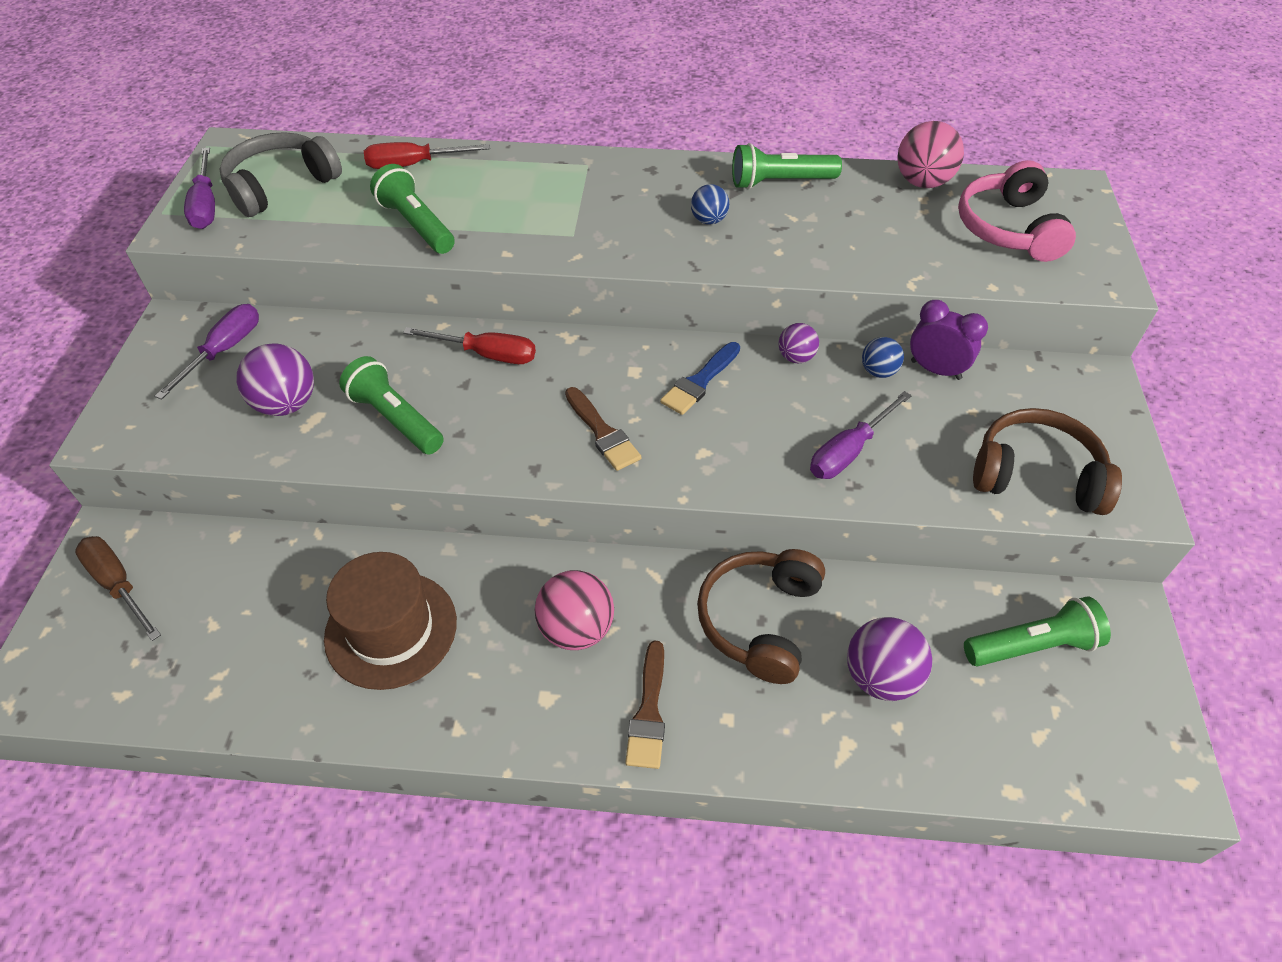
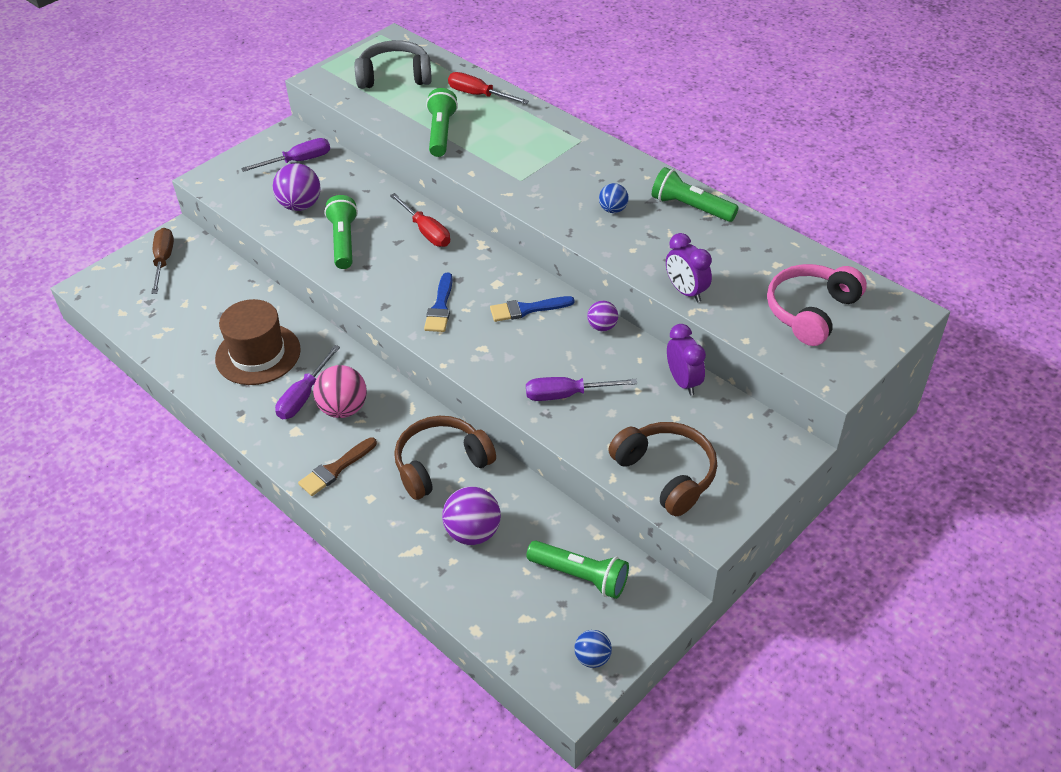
camera: 40 degrees right, 5 degrees down
purple screwdriver [184,147,215,229] -> purple screwdriver moved to [275,345,340,419]
brown brush [565,387,641,471] -> blue brush [424,272,453,332]
blue ball [862,337,904,378] -> blue ball moved to [574,630,612,668]
pink ball [897,121,964,188] -> none
none -> purple clock [666,233,712,302]

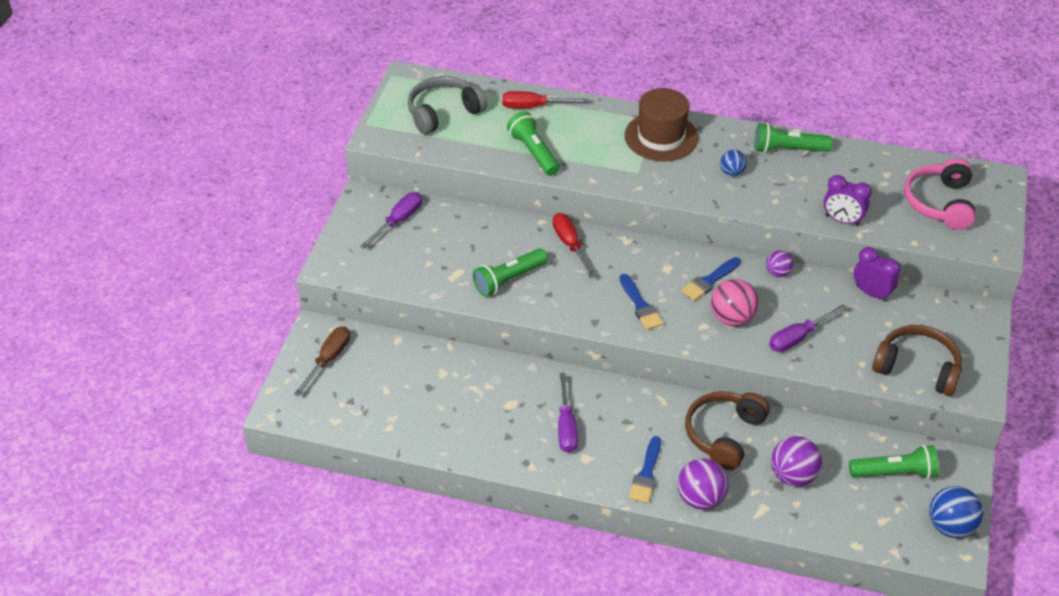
camera: 30 degrees left, 0 degrees up
brown screwdriver [151,228,174,294] -> brown screwdriver turned 60 degrees clockwise [294,327,350,396]
brown hat [215,299,301,385] -> brown hat moved to [625,88,698,161]
purple ball [273,163,320,211] -> purple ball moved to [677,459,729,510]
brown brush [298,437,377,496] -> blue brush [629,436,661,503]
pink ball [313,365,367,418] -> pink ball moved to [711,279,759,326]
green flashlight [324,195,358,269] -> green flashlight turned 90 degrees counterclockwise [473,248,548,297]
red screwdriver [390,193,450,247] -> red screwdriver turned 135 degrees counterclockwise [553,213,595,278]
blue ball [574,630,612,668] -> blue ball [929,486,983,538], size x1.70

